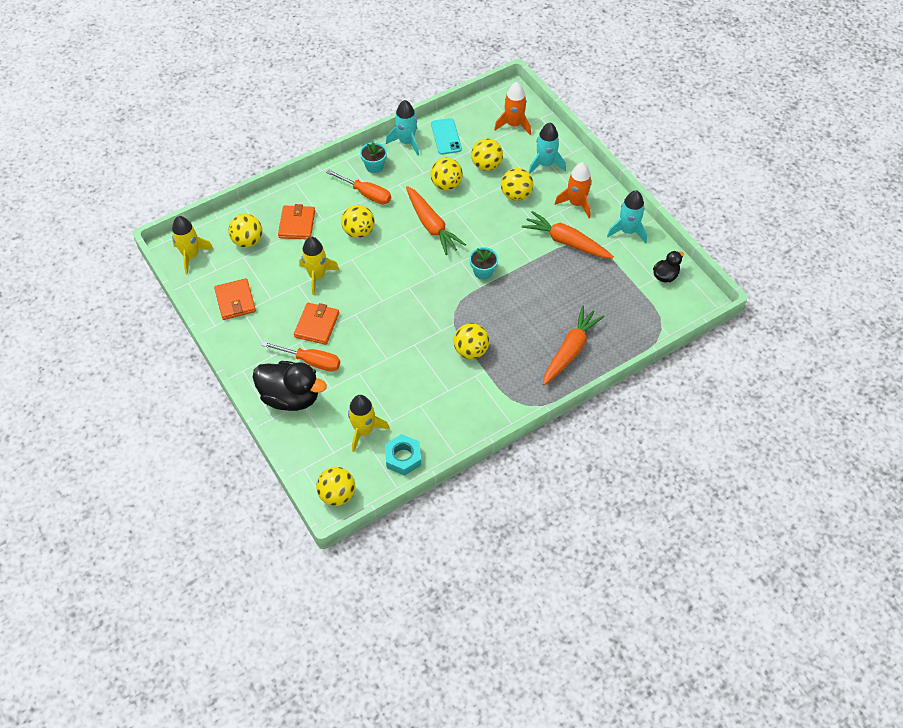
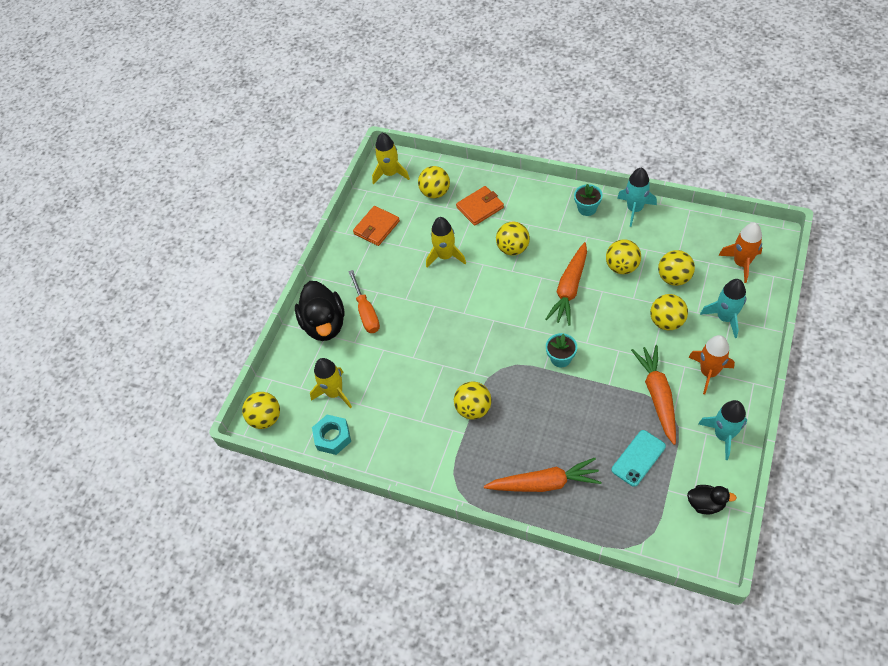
camera: 60 degrees right, 0 degrees up
orange wallet [294,303,339,345] -> none
orange screwdriver [326,169,391,205] -> none
turquoise phone [431,118,462,155] -> turquoise phone moved to [612,430,666,487]

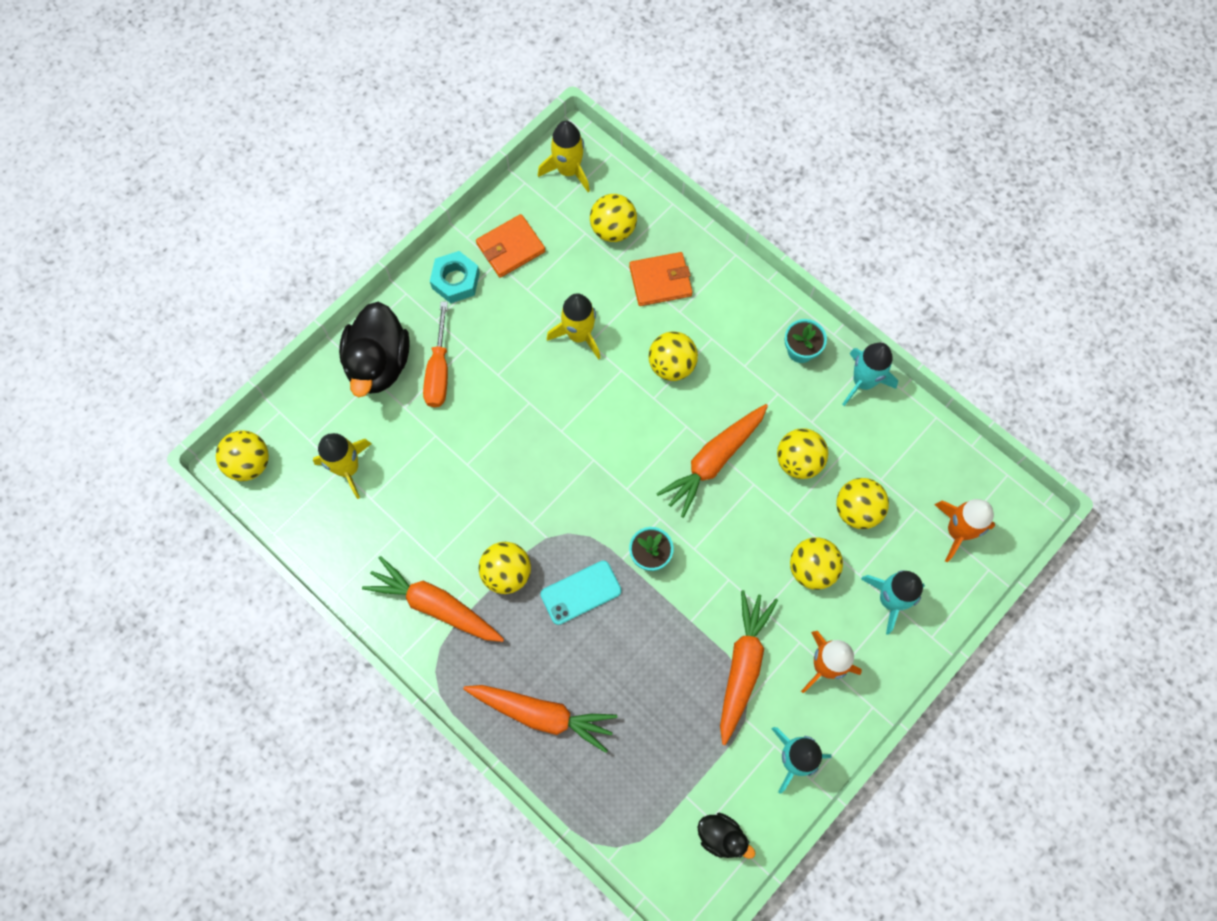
camera: 15 degrees right, 15 degrees up
turquoise nut [312,415,351,455] -> turquoise nut moved to [430,251,480,303]
turquoise phone [612,430,666,487] -> turquoise phone moved to [540,561,621,625]
none -> orange carrot [362,556,504,642]

